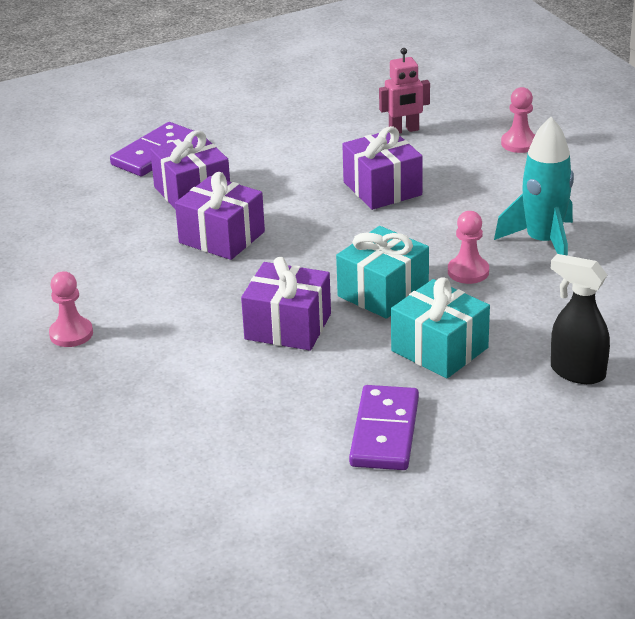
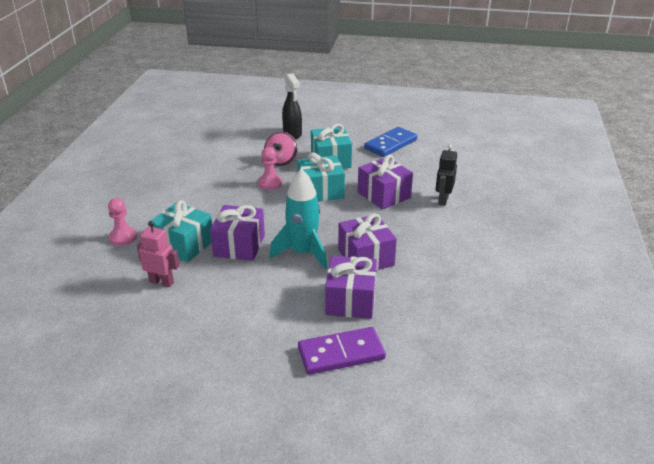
camera: 145 degrees left, 0 degrees up
pink pawn [49,271,93,347] -> none
purple domino [349,385,419,470] -> blue domino [364,127,417,157]
turquoise rocket [494,117,574,256] -> turquoise rocket moved to [270,169,327,269]
none -> turquoise gift [151,200,212,262]
none -> pink spinning top [264,132,298,166]
none -> black robot [435,144,457,206]

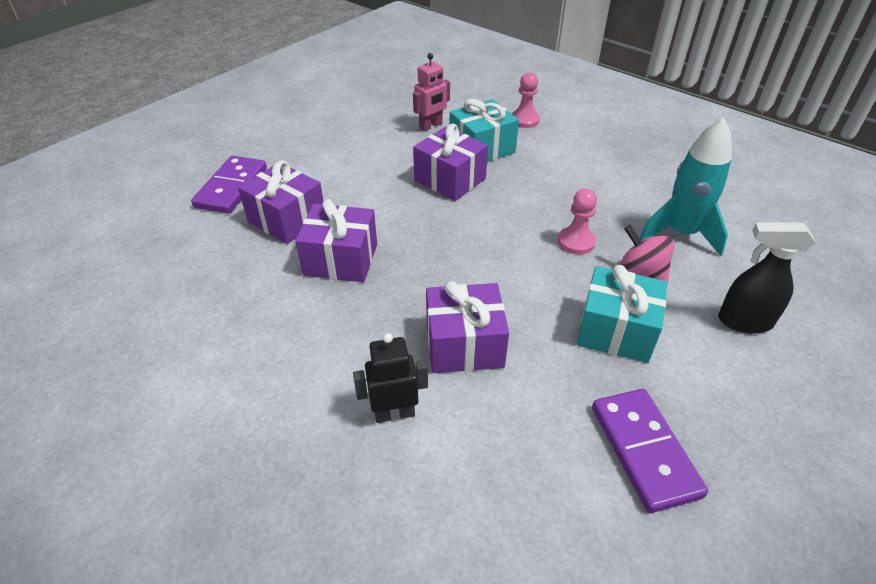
camera: 120 degrees right, 10 degrees up
turquoise rocket [270,169,327,269] -> turquoise rocket moved to [640,118,732,256]
turquoise gift [298,152,345,202] -> none
blue domino [364,127,417,157] -> purple domino [592,389,708,513]
black robot [435,144,457,206] -> black robot turned 60 degrees counterclockwise [353,333,428,423]

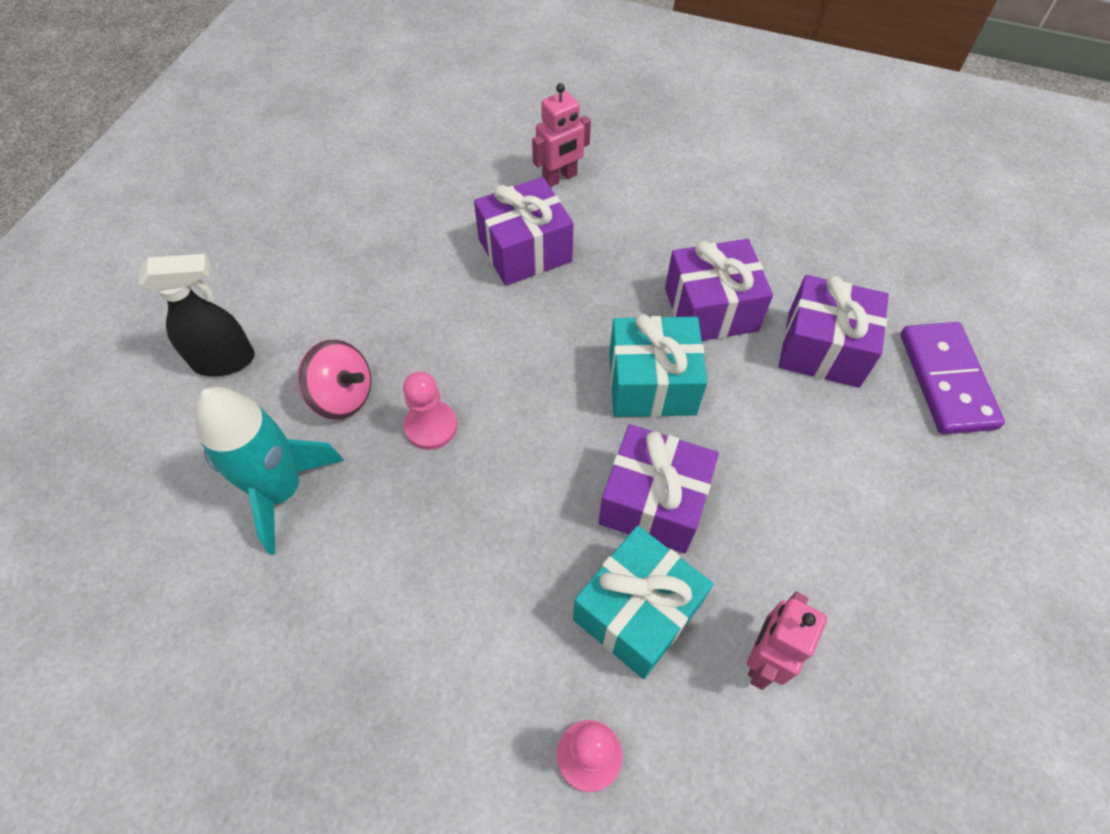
camera: 160 degrees right, 15 degrees up
black robot [353,333,428,423] -> pink robot [532,83,591,187]
turquoise gift [576,265,667,363] -> turquoise gift moved to [609,314,708,417]
purple domino [592,389,708,513] -> none

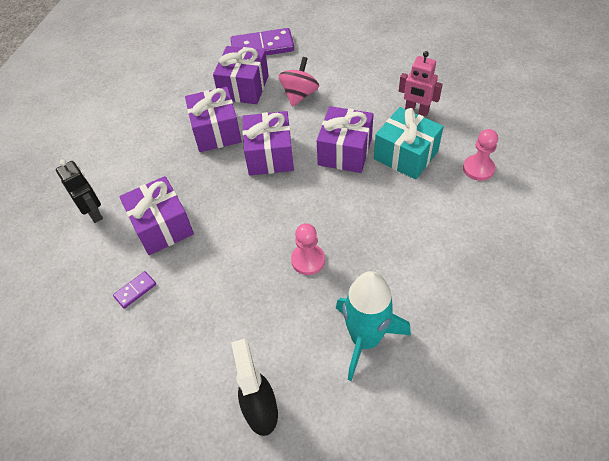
camera: 90 degrees left, 5 degrees down
pink spinning top [297,339,372,420] -> pink spinning top moved to [279,57,319,107]
pink robot [532,83,591,187] -> black robot [56,160,103,223]
turquoise gift [609,314,708,417] -> purple gift [242,111,294,175]
none -> purple domino [113,271,156,309]

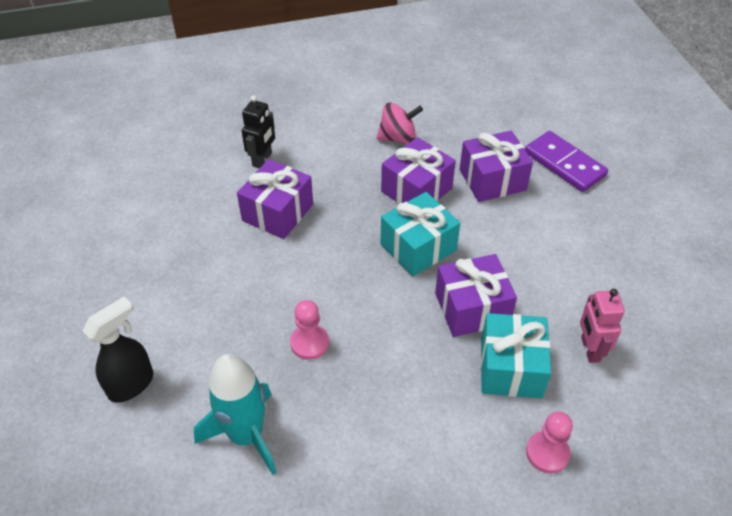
camera: 55 degrees right, 5 degrees down
purple domino [113,271,156,309] -> none
purple gift [242,111,294,175] -> turquoise gift [381,192,460,276]
pink spinning top [279,57,319,107] -> pink spinning top moved to [376,102,423,144]

